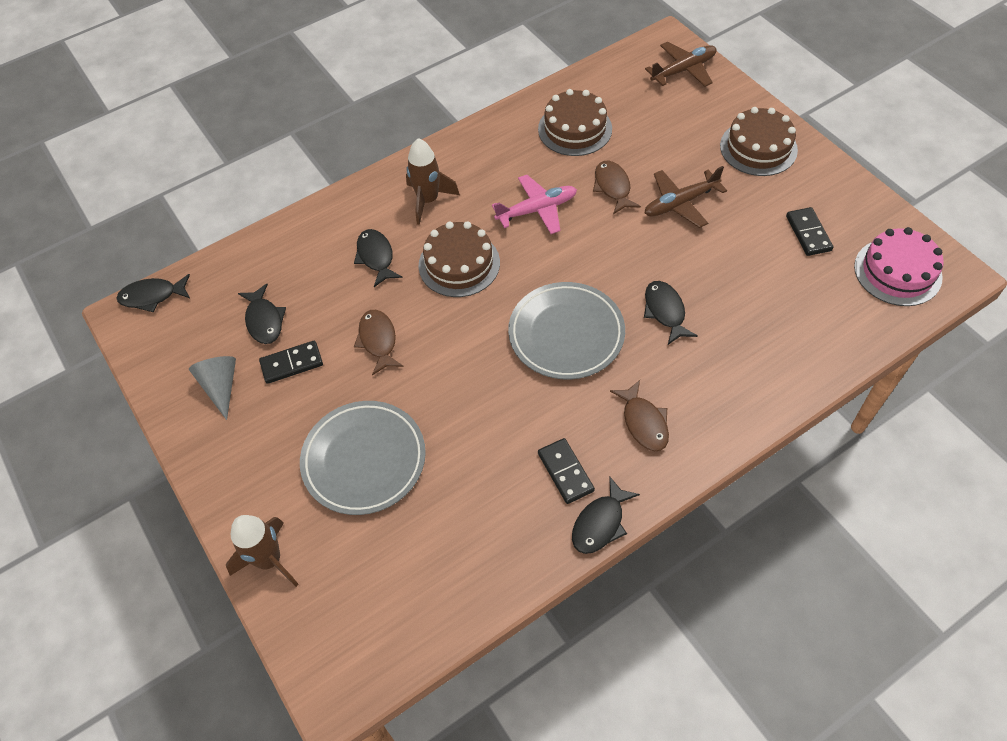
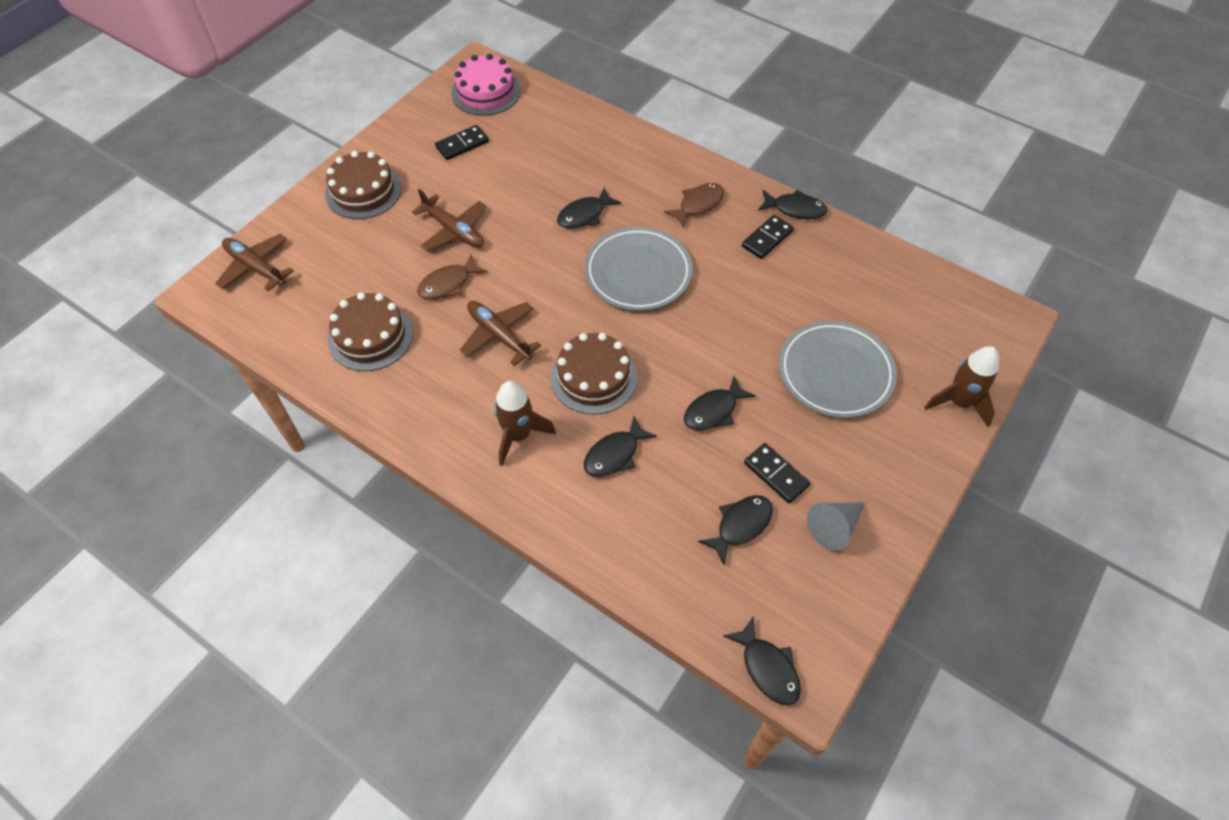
camera: 115 degrees left, 0 degrees up
brown fish [354,310,403,375] -> black fish [684,376,756,430]
pink plane [492,175,577,234] -> brown plane [460,301,541,366]

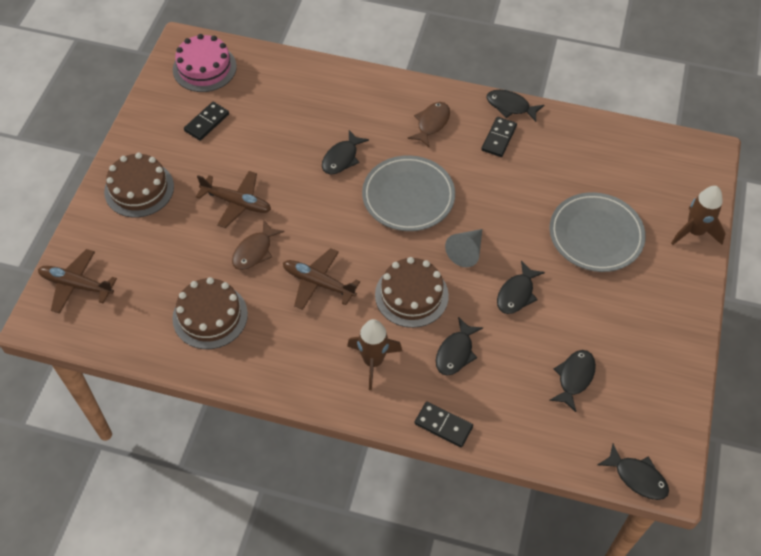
camera: 20 degrees left, 0 degrees up
black domino [744,443,810,503] -> black domino moved to [415,402,473,447]
black fish [758,190,827,219] -> black fish turned 150 degrees counterclockwise [486,90,544,122]
grey cone [807,502,865,550] -> grey cone moved to [445,229,482,267]

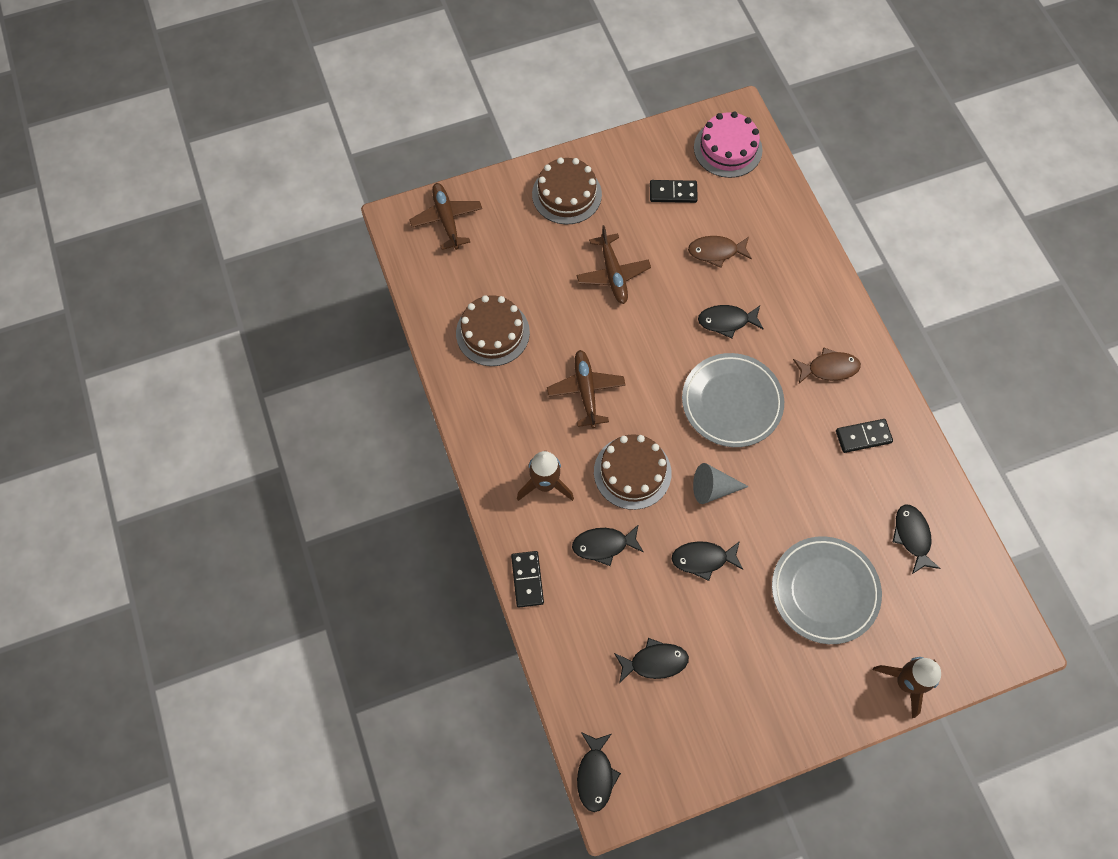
camera: 55 degrees right, 10 degrees up
brown fish [232,219,284,270] -> brown fish moved to [688,236,752,268]
black fish [486,90,544,122] -> black fish moved to [893,505,941,574]

